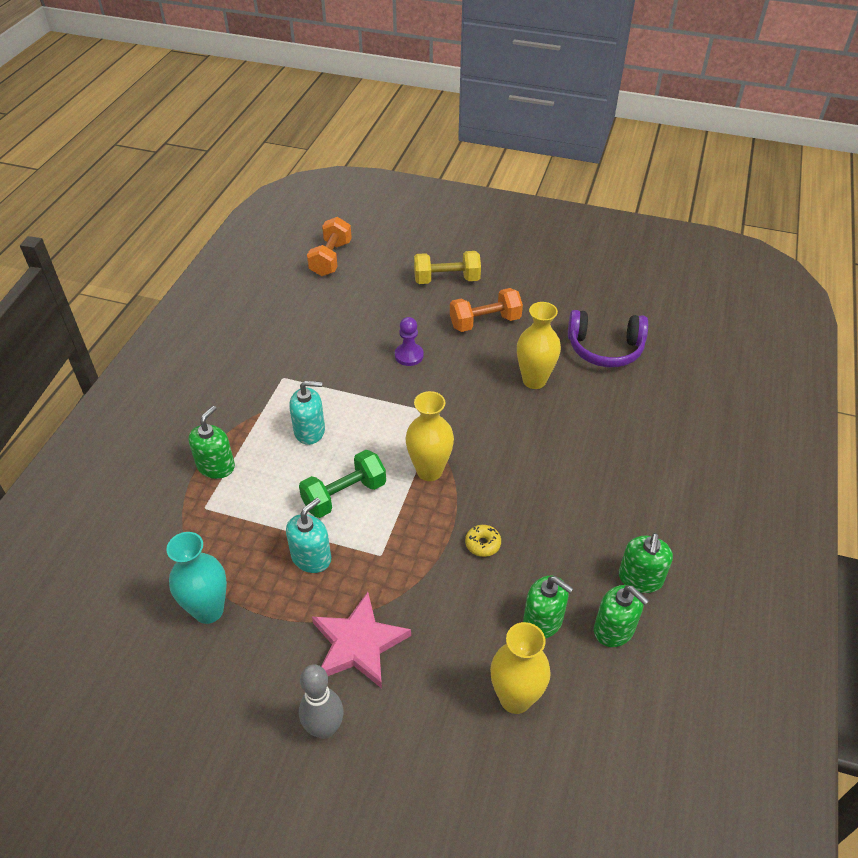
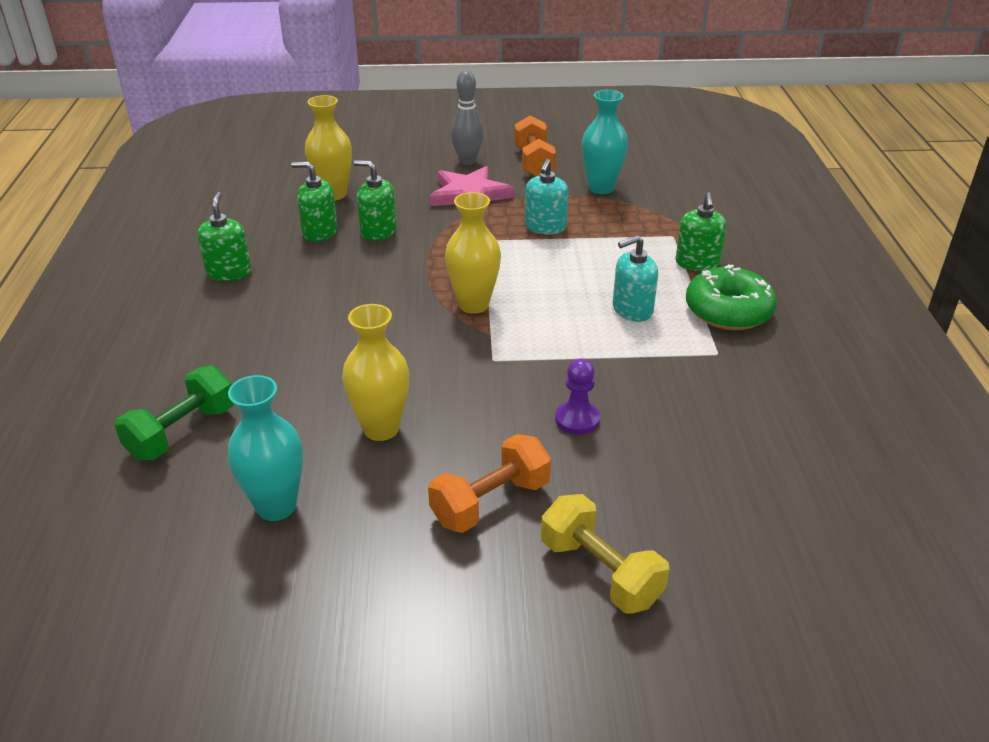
camera: 160 degrees right, 10 degrees down
green dumbbell [299,450,386,518] -> green dumbbell moved to [115,365,234,460]
orange dumbbell [307,217,352,276] -> orange dumbbell moved to [514,115,556,176]
yellow dumbbell [414,251,481,284] -> yellow dumbbell turned 75 degrees clockwise [541,494,670,614]
yellow donut [465,525,501,557] -> none
purple headphones [568,310,648,367] -> turquoise vase [228,375,303,521]
green soap dispenser [594,585,649,647] -> green soap dispenser moved to [354,160,397,241]
none -> green donut [686,264,777,330]

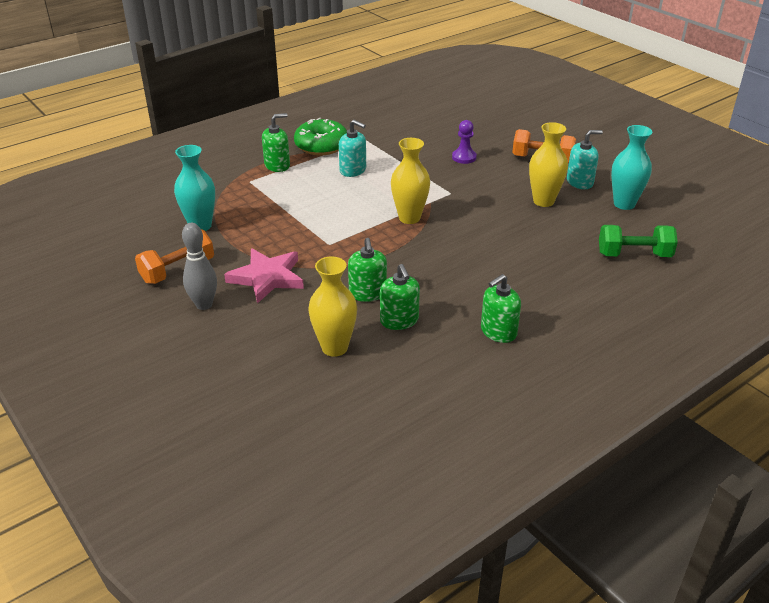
camera: 125 degrees left, 0 degrees up
turquoise soap dispenser [525,158,568,235] -> turquoise soap dispenser moved to [567,130,603,189]
yellow dumbbell [541,494,670,614] -> none

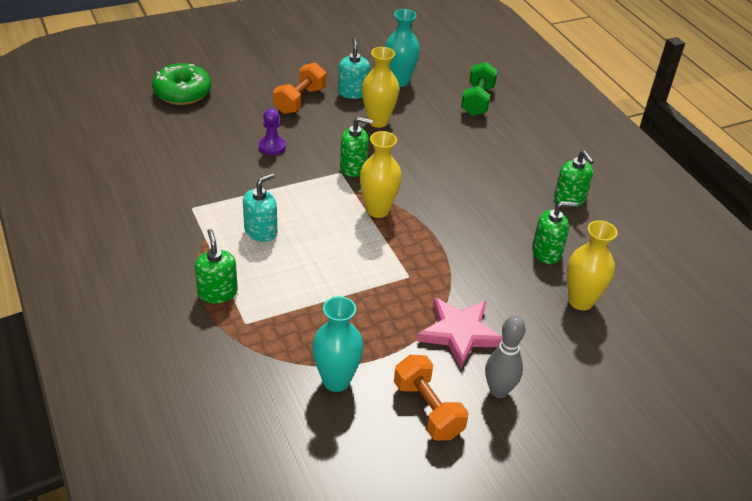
camera: 80 degrees left, 5 degrees up
green donut [294,118,347,155] -> green donut moved to [152,63,211,105]
green soap dispenser [348,238,387,302] -> green soap dispenser moved to [340,117,373,177]

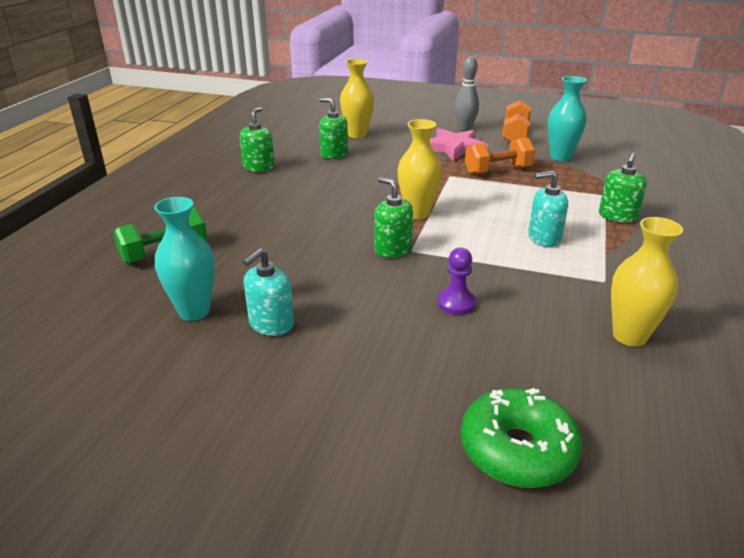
camera: 135 degrees left, 10 degrees down
orange dumbbell [273,63,326,114] -> orange dumbbell moved to [465,137,535,175]
yellow vase [362,47,399,128] -> yellow vase moved to [611,217,683,347]

